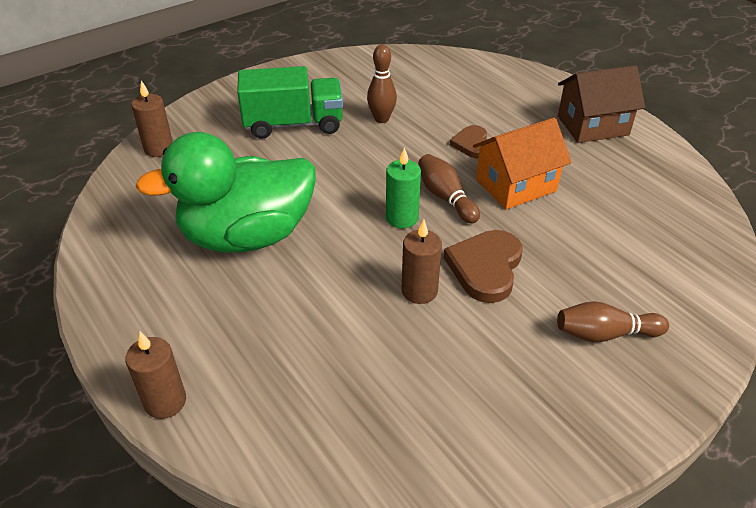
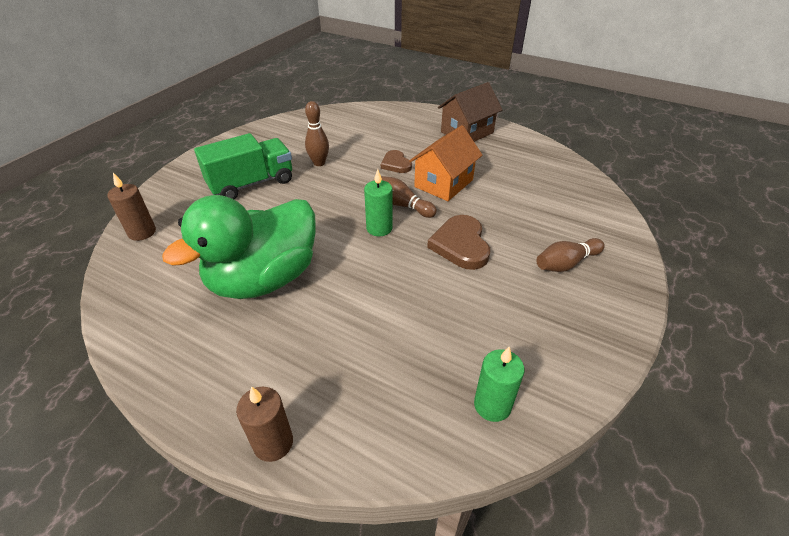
camera: 25 degrees left, 0 degrees up
brown candle [402,220,442,304] -> none
none -> green candle [474,347,524,422]

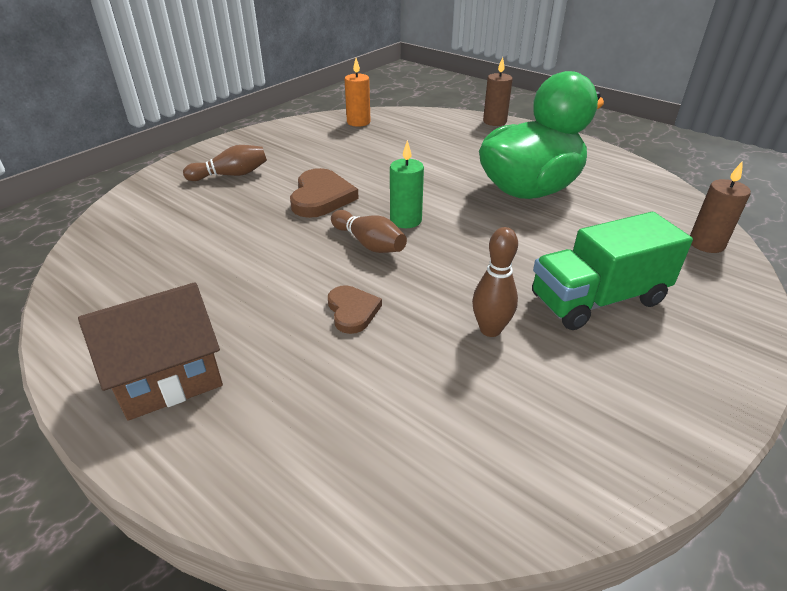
camera: 170 degrees left, 5 degrees down
orange house [409,125,482,201] -> none
green candle [474,347,524,422] -> orange candle [345,58,370,127]

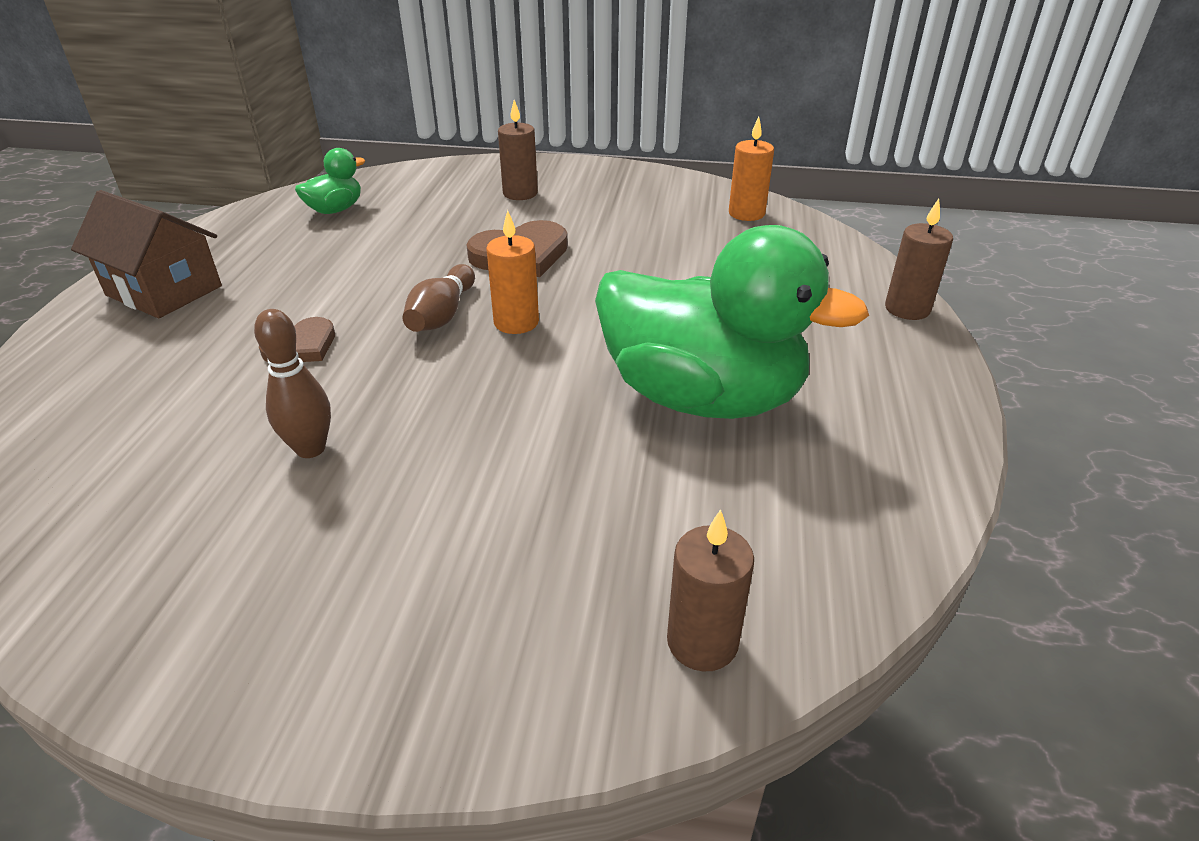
camera: 60 degrees right, 0 degrees up
brown bowling pin [183,145,267,181] -> brown candle [498,100,538,200]
green candle [390,140,424,228] -> orange candle [486,210,539,334]
green truck [532,212,693,330] -> none
none -> green duck [295,148,365,214]

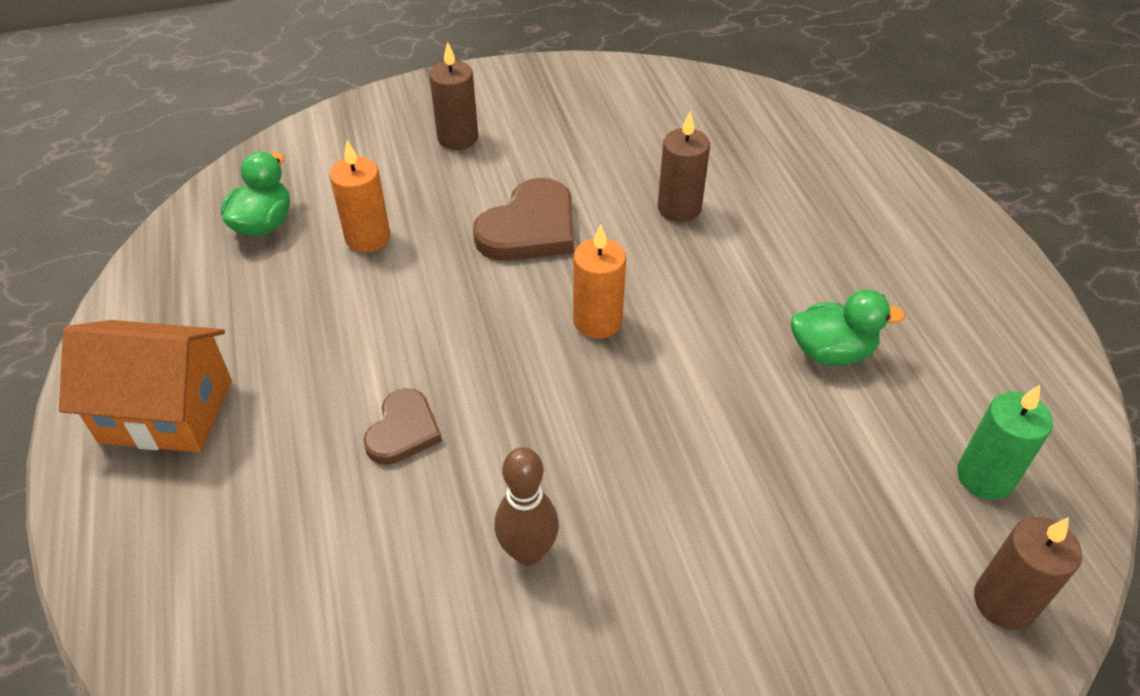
camera: 25 degrees left, 10 degrees up
brown house [71,190,222,318] -> orange house [59,320,232,452]
brown bowling pin [402,264,475,332] -> none
green duck [595,225,869,419] -> green duck [791,289,905,366], size x0.43
orange candle [729,117,774,221] -> orange candle moved to [330,141,390,253]
brown candle [885,199,953,320] -> brown candle moved to [657,111,710,222]
none -> green candle [957,385,1053,500]

